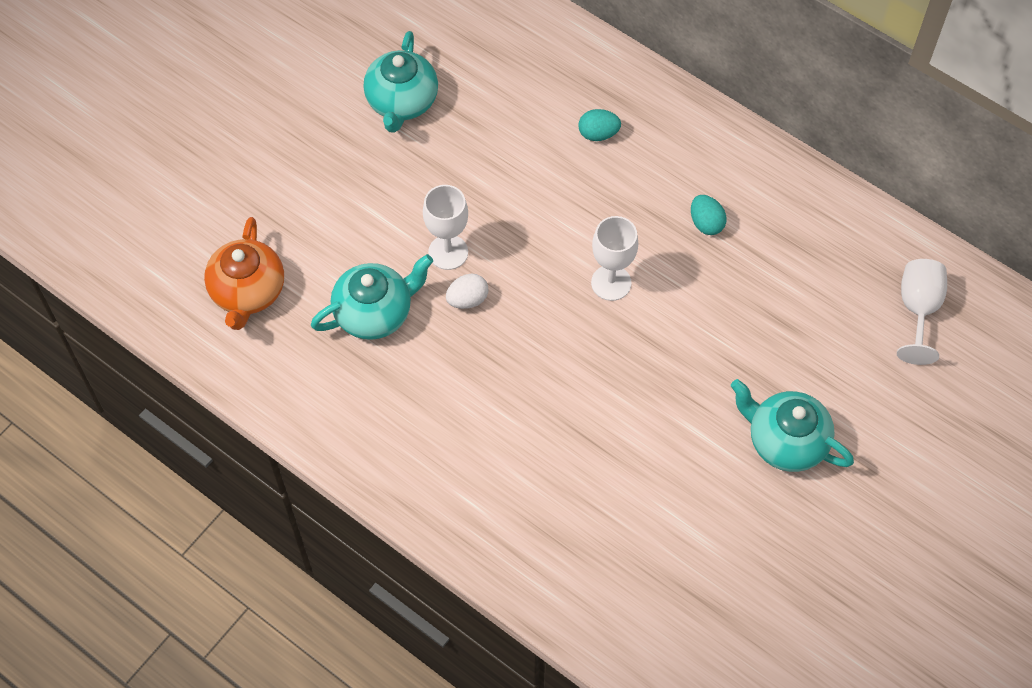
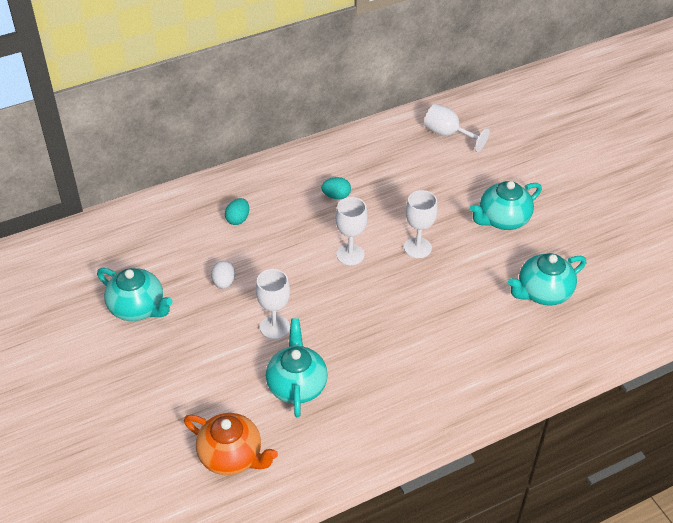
camera: 65 degrees left, 15 degrees down
white egg [446,274,488,309] -> white egg moved to [211,261,235,289]
none -> white goblet [404,190,438,258]
none -> turquoise teapot [508,253,586,306]

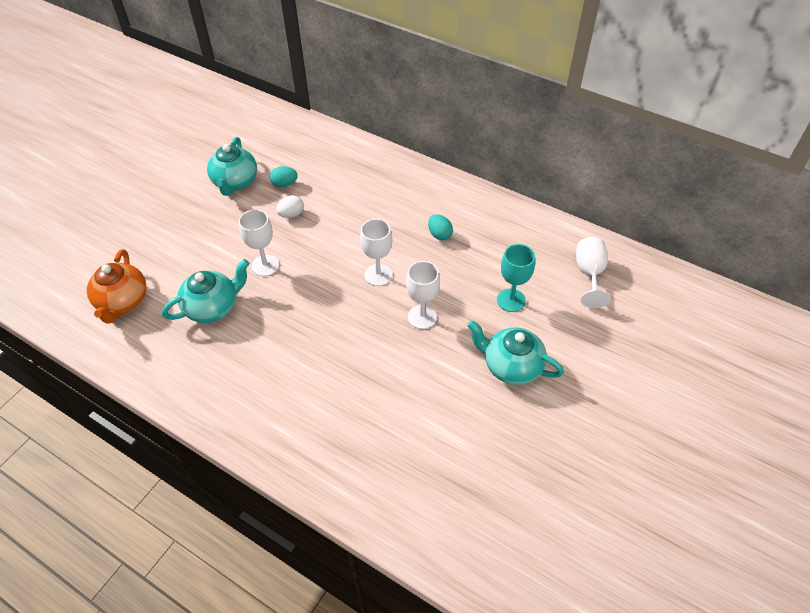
camera: 60 degrees right, 5 degrees up
turquoise egg [225,198,249,225] -> turquoise egg moved to [270,166,298,188]
turquoise teapot [508,253,586,306] -> none
none -> turquoise goblet [497,244,535,312]

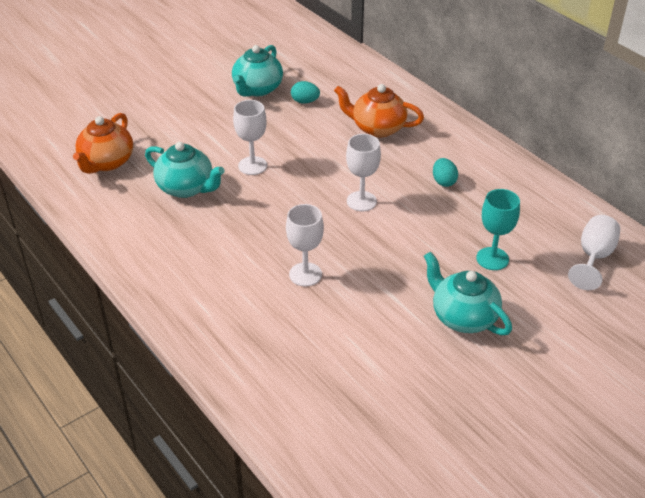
camera: 20 degrees right, 10 degrees down
turquoise teapot [162,259,249,323] -> turquoise teapot turned 45 degrees clockwise [145,142,225,198]
white egg [276,195,304,218] -> none
white goblet [406,261,440,329] -> white goblet moved to [286,204,324,286]
none -> orange teapot [334,84,424,138]

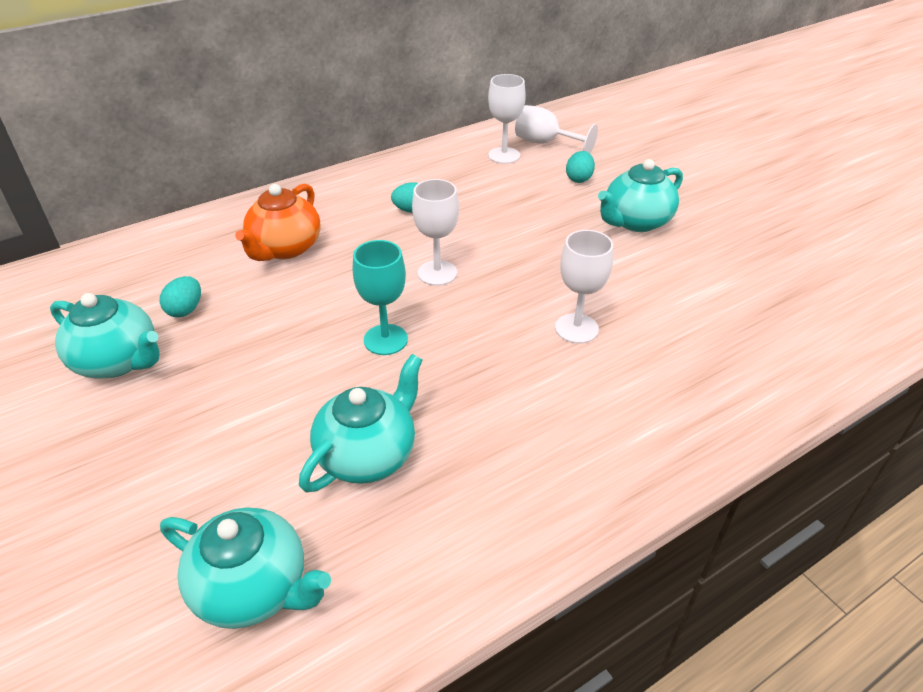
camera: 85 degrees left, 0 degrees up
orange teapot [73,113,133,174] -> turquoise teapot [160,507,331,629]
white goblet [233,100,267,175] -> white goblet moved to [488,74,526,164]
turquoise goblet [476,189,520,270] -> turquoise goblet moved to [353,240,408,355]
none -> turquoise egg [566,151,595,183]

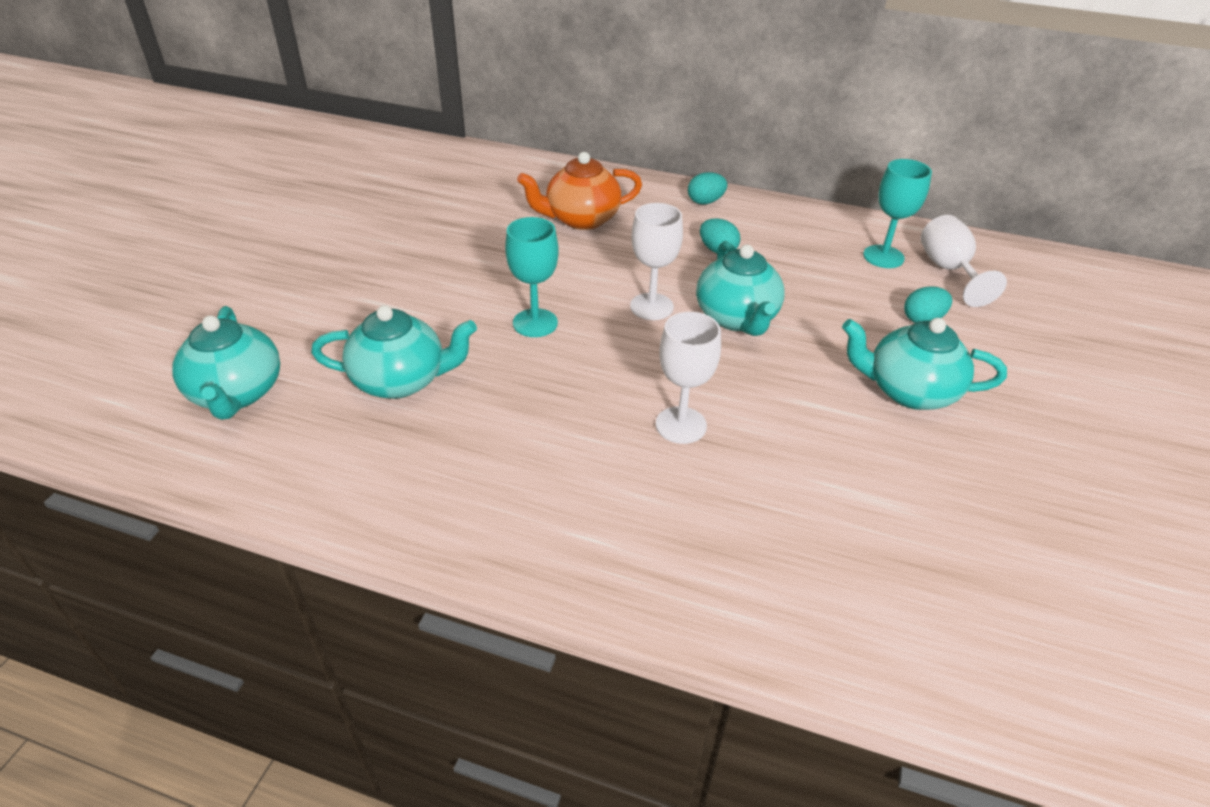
camera: 50 degrees right, 0 degrees up
turquoise teapot [50,293,160,379] -> turquoise teapot moved to [696,241,785,336]
turquoise egg [159,276,201,317] -> turquoise egg moved to [688,172,727,204]
white goblet [488,74,526,164] -> turquoise goblet [863,159,932,268]

